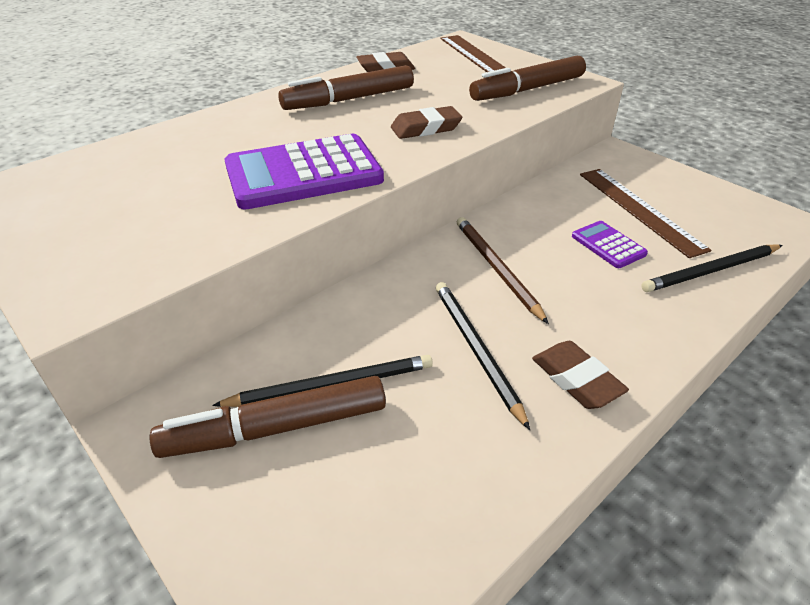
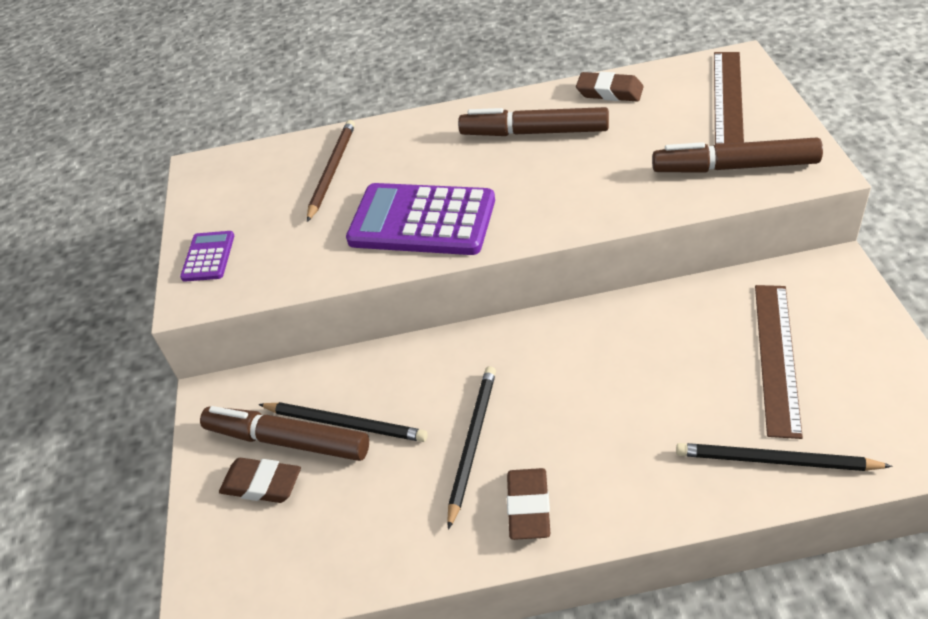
camera: 40 degrees right, 5 degrees up
brown eraser [391,106,463,139] -> brown eraser moved to [219,458,301,503]
brown pencil [457,217,549,324] -> brown pencil moved to [307,120,355,222]
purple calculator [572,221,648,268] -> purple calculator moved to [180,231,234,282]

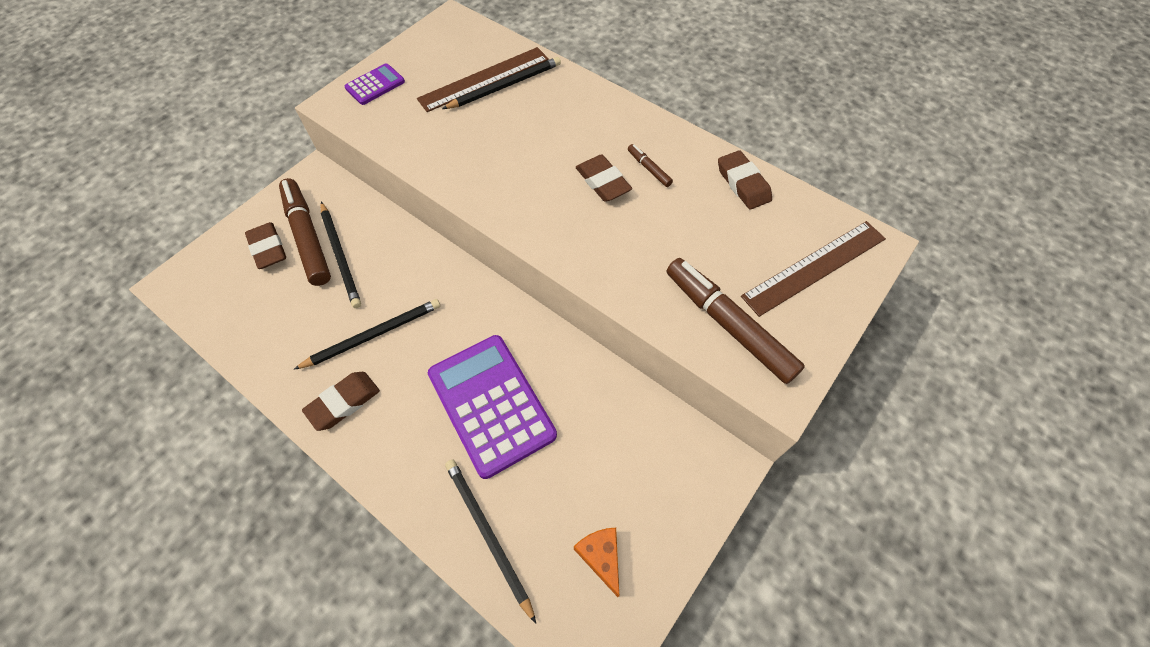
camera: 40 degrees right, 15 degrees up
brown pencil [307,120,355,222] -> black pencil [442,57,561,109]
purple calculator [346,183,495,255] -> purple calculator moved to [428,335,557,479]
brown marker [458,107,609,136] -> brown marker [628,144,673,187], size x0.44
brown ruler [755,285,803,439] -> brown ruler moved to [417,47,549,112]
none -> orange cheese [574,527,619,597]
none -> brown eraser [575,154,632,202]

